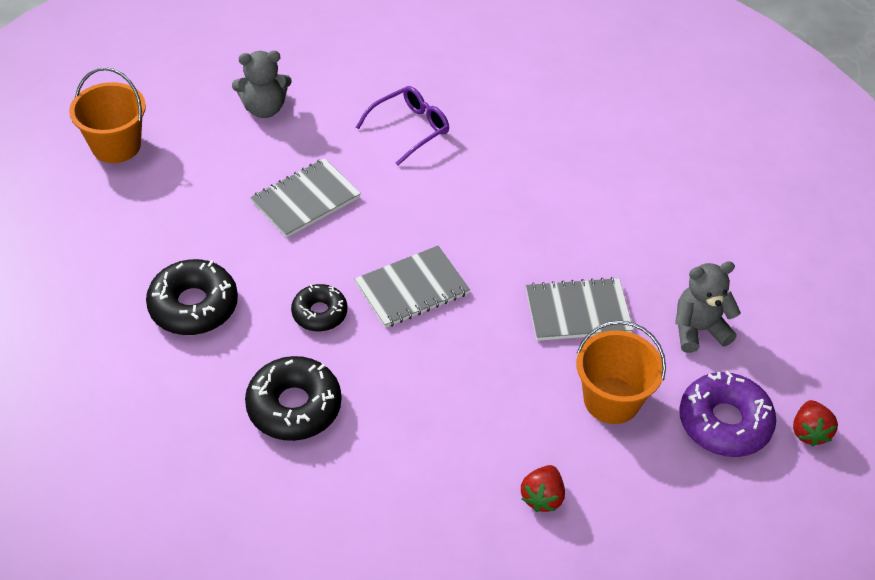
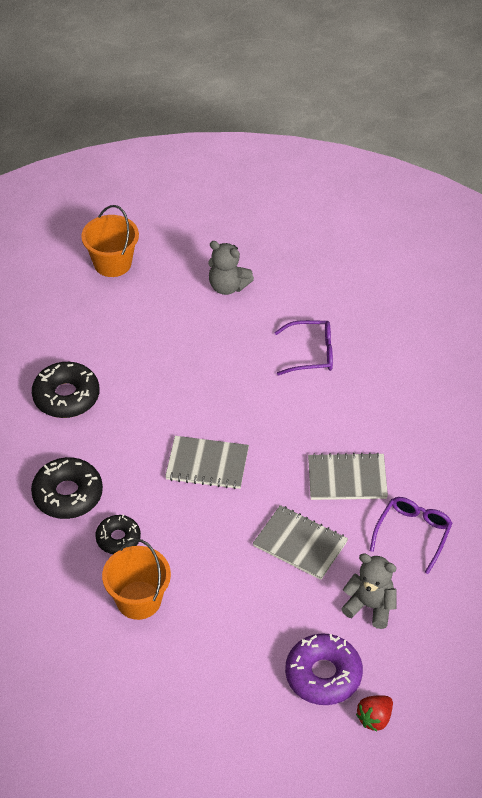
camera: 40 degrees right, 0 degrees up
grey notebook [250,158,361,238] -> grey notebook moved to [308,452,388,500]
black donut [291,284,347,331] -> black donut moved to [95,515,141,554]
red strawberry [521,465,565,512] -> none
orange bucket [576,320,666,424] -> orange bucket moved to [102,539,171,620]
none -> purple glasses [370,497,452,574]

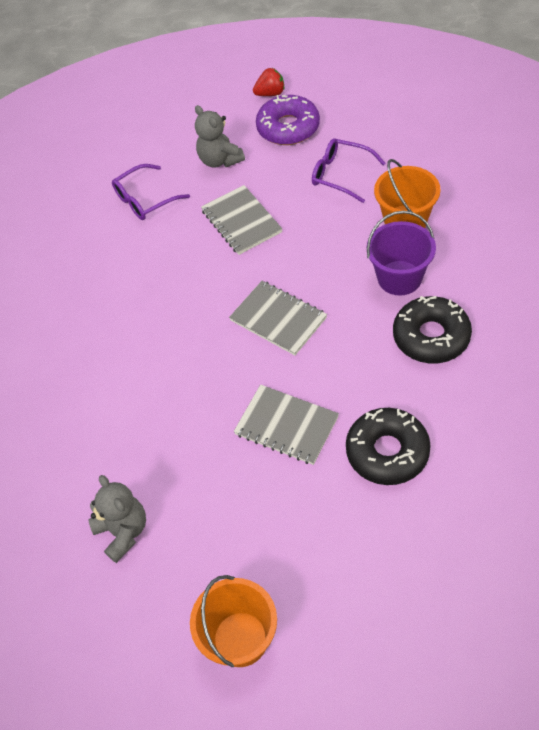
camera: 145 degrees left, 5 degrees up
black donut [95,515,141,554] -> purple bucket [367,211,436,296]
purple glasses [274,320,333,375] -> purple glasses moved to [312,138,386,203]
grey notebook [308,452,388,500] -> grey notebook moved to [234,385,339,465]

